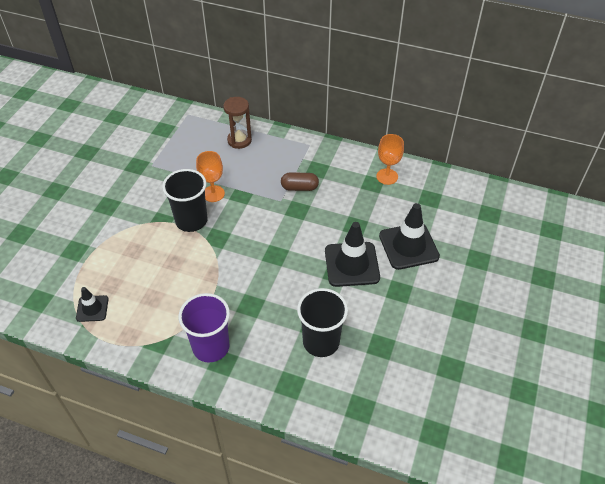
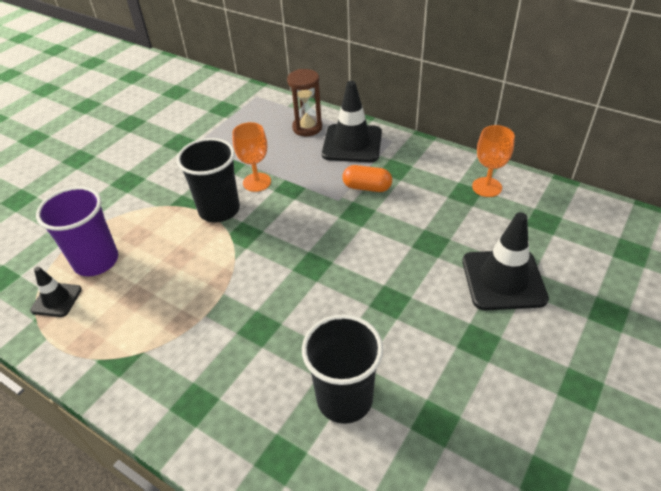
camera: 15 degrees right, 5 degrees down
purple cup [179,293,230,363] -> purple cup moved to [36,186,118,276]
brown capsule [281,172,319,191] -> orange capsule [342,165,392,192]
black traffic cone [325,222,380,287] -> black traffic cone moved to [322,81,382,162]

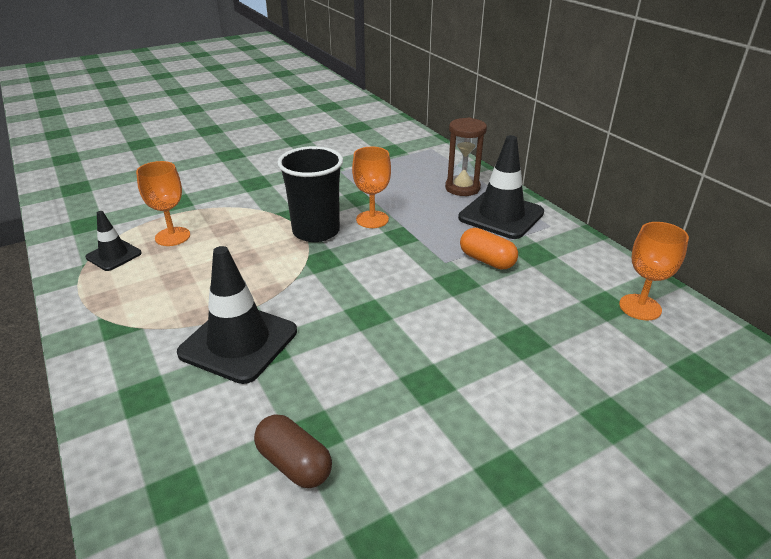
camera: 25 degrees right, 10 degrees down
purple cup [36,186,118,276] -> orange goblet [136,161,190,246]
black cup [302,315,383,424] -> brown capsule [254,414,332,488]
black traffic cone [462,212,549,310] -> black traffic cone moved to [177,246,297,384]

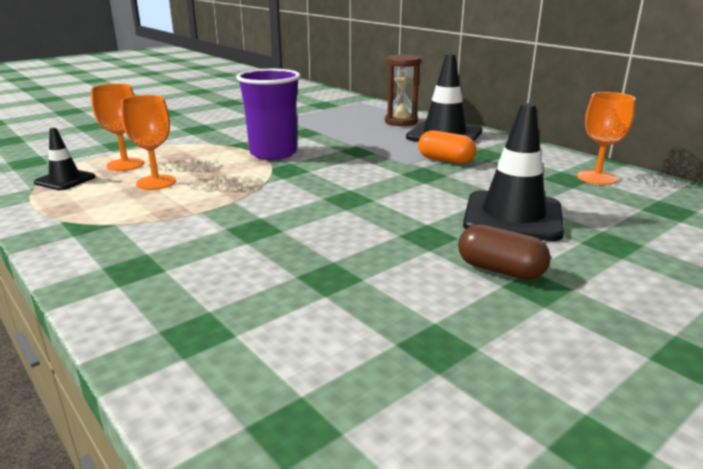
camera: 10 degrees left, 10 degrees down
black traffic cone [177,246,297,384] -> black traffic cone moved to [463,103,564,241]
brown capsule [254,414,332,488] -> brown capsule moved to [458,224,551,280]
black cup [277,146,343,242] -> purple cup [236,69,301,160]
orange goblet [352,147,391,228] -> orange goblet moved to [121,95,176,190]

